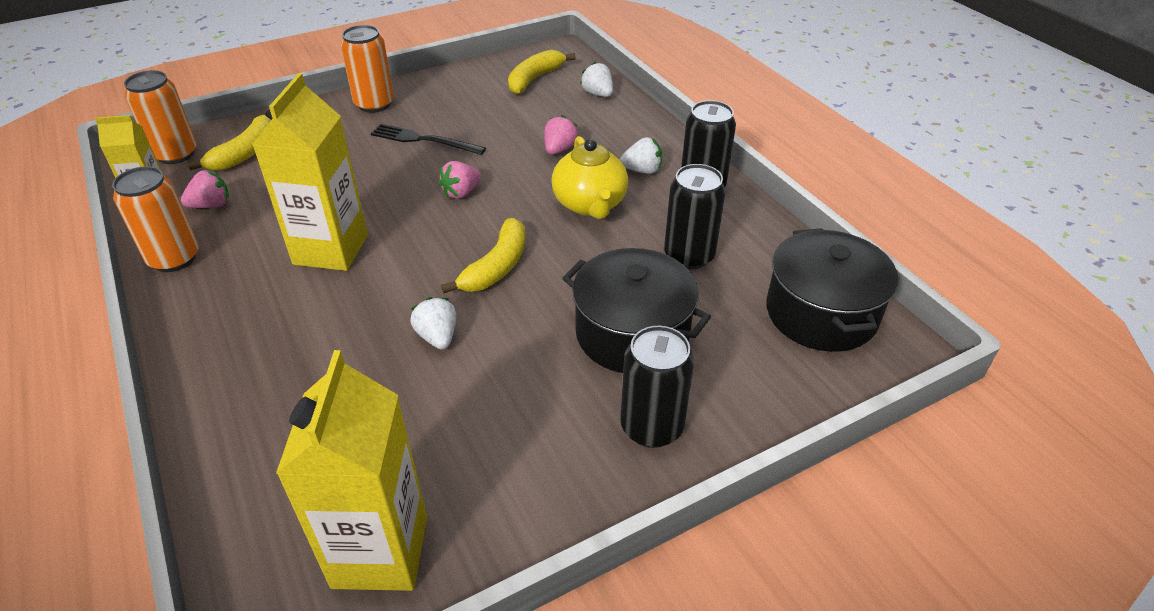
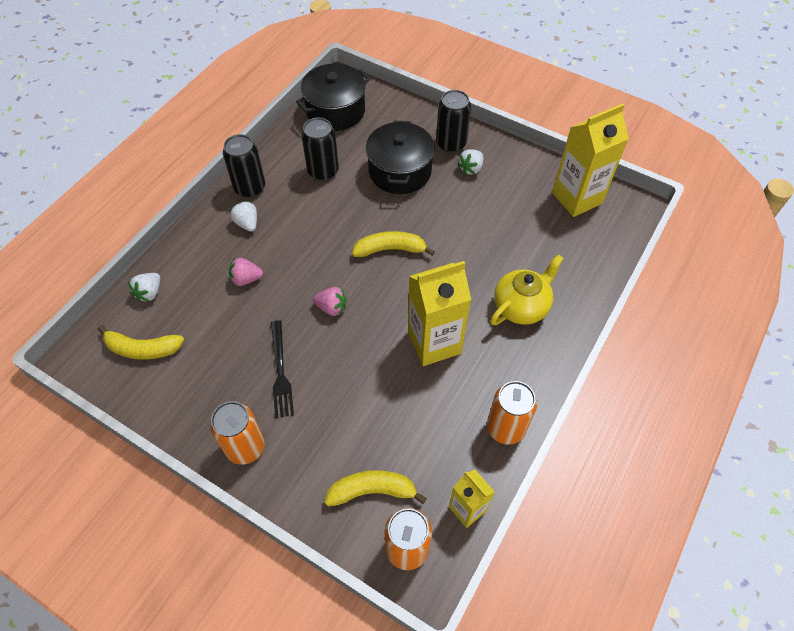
camera: 120 degrees left, 15 degrees up
pink strawberry [181,170,229,208] -> none
white strawberry [410,297,456,350] -> white strawberry moved to [457,149,483,175]
yellow teapot [552,136,628,219] -> yellow teapot moved to [490,254,564,325]

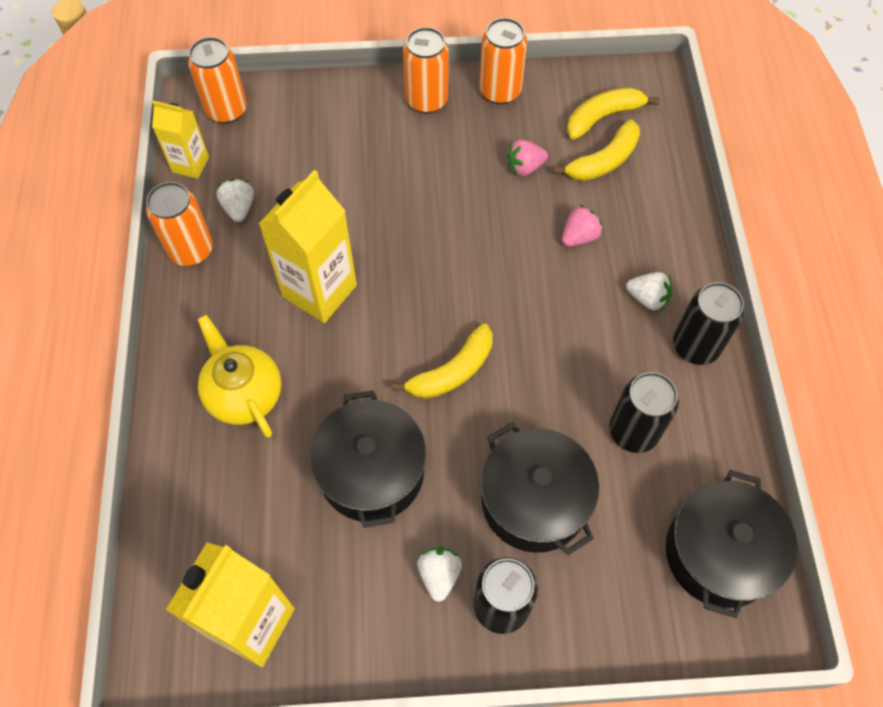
camera: 145 degrees right, 5 degrees up
white strawberry [128,273,160,302] -> white strawberry moved to [217,179,254,222]
black fork [271,321,294,418] -> none
pink strawberry [313,287,347,316] -> pink strawberry moved to [507,140,548,176]
yellow banana [324,470,427,506] -> yellow banana moved to [553,119,640,181]
yellow teapot [490,254,564,325] -> yellow teapot turned 135 degrees clockwise [197,315,281,438]
none -> black pot [310,390,426,528]
none -> orange can [479,18,527,104]

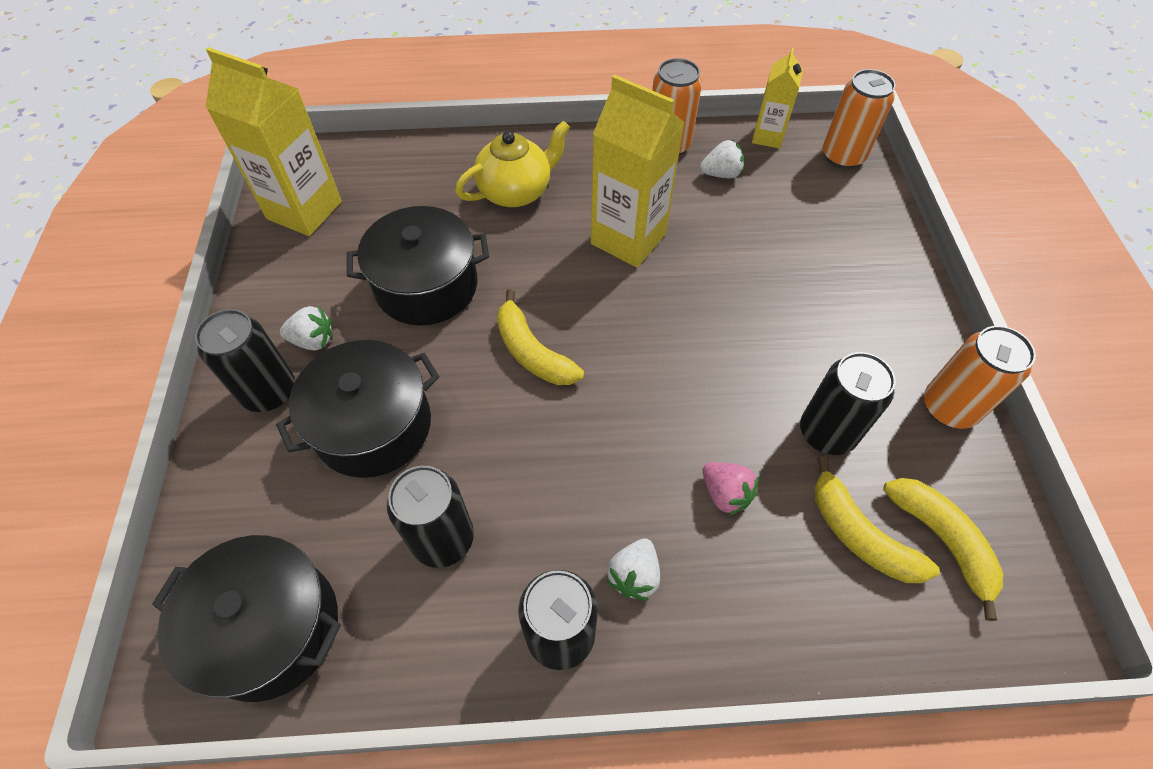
camera: 90 degrees right, 5 degrees down
orange can [403,27,449,114] -> none
pink strawberry [507,140,548,176] -> black can [800,352,896,455]

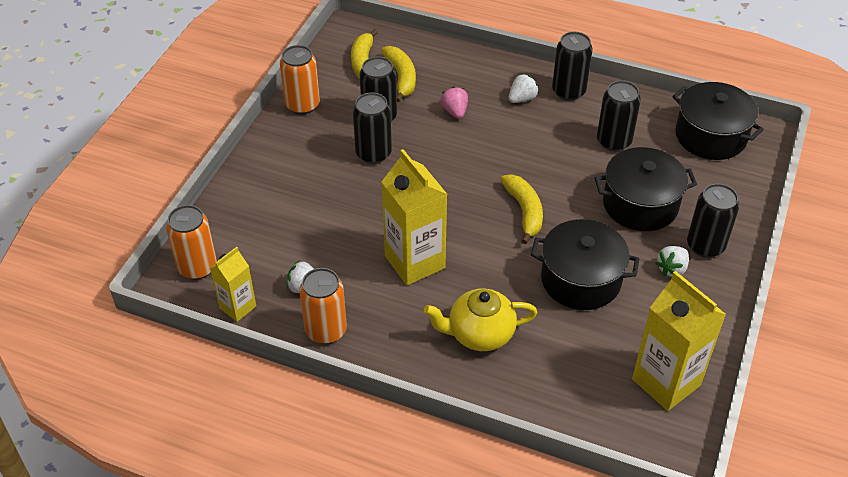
camera: 155 degrees left, 10 degrees down
white strawberry [280,306,333,351] -> white strawberry turned 75 degrees counterclockwise [655,246,689,277]
none -> black can [353,92,392,164]

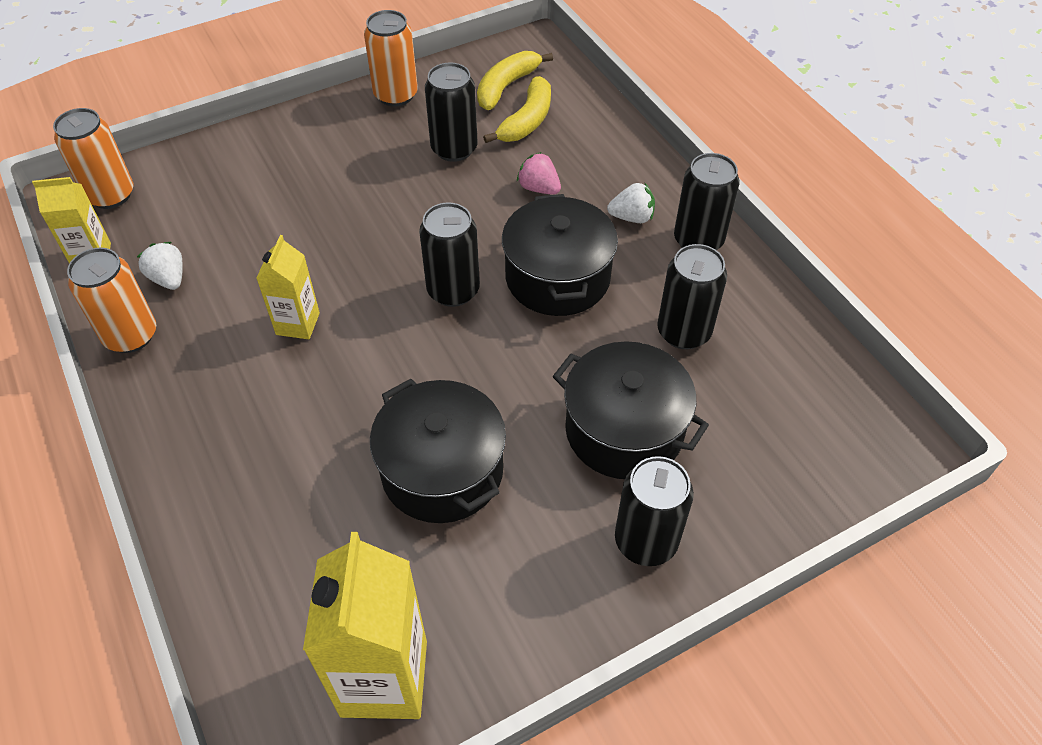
camera: 40 degrees right, 5 degrees up
black can [353,92,392,164] -> black can moved to [419,202,480,307]
yellow carton [381,149,448,285] -> yellow carton [256,235,320,339], size x0.57
yellow teapot [424,289,537,351] -> none
pink strawberry [441,86,468,119] -> pink strawberry turned 75 degrees counterclockwise [517,152,561,195]
yellow banana [501,175,543,244] -> none
white strawberry [655,246,689,277] -> none
black pot [672,82,764,160] -> black pot moved to [502,194,618,316]

